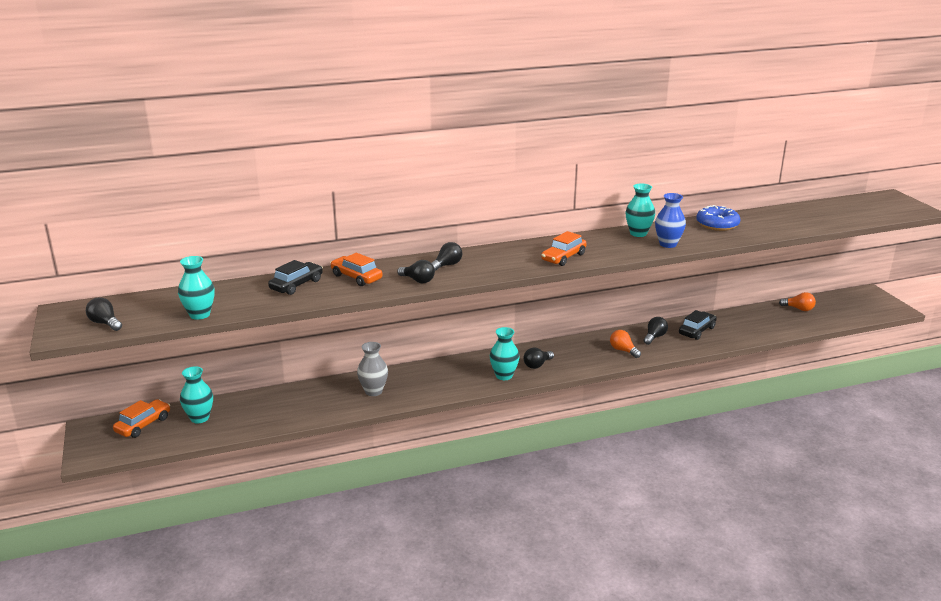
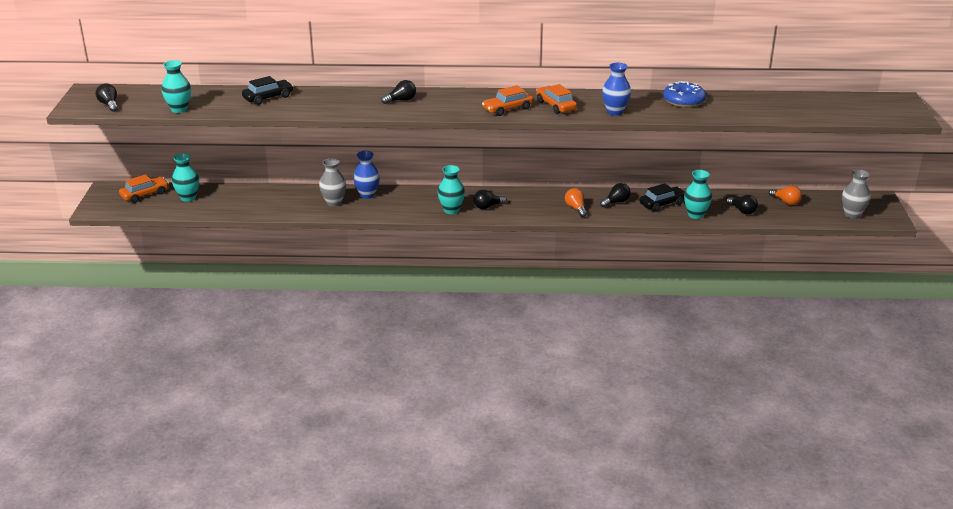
camera: 20 degrees right, 5 degrees up
orange car [330,253,382,286] -> orange car moved to [536,84,577,114]
black light bulb [397,260,435,283] -> black light bulb moved to [727,195,758,215]
turquoise vase [625,184,655,237] -> turquoise vase moved to [684,170,712,219]
none -> blue vase [353,151,380,199]
none -> grey vase [842,169,871,219]

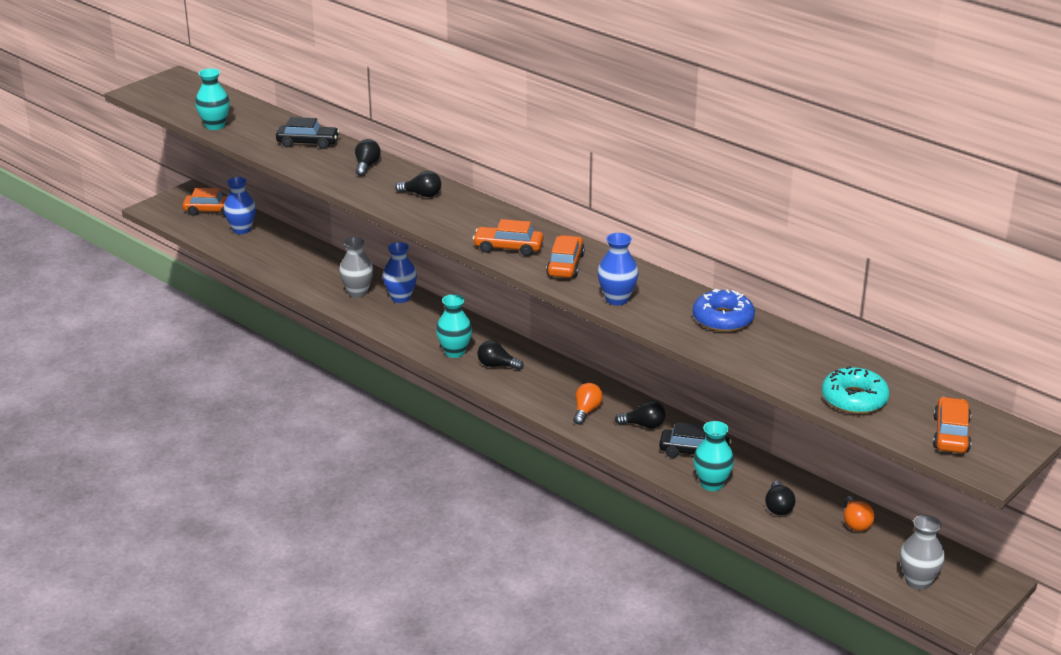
camera: 40 degrees right, 0 degrees up
black light bulb [96,83,118,112] -> black light bulb moved to [355,139,381,176]
turquoise vase [172,153,199,202] -> blue vase [224,177,256,234]
none -> turquoise donut [822,366,890,414]
none -> orange car [933,397,971,453]

